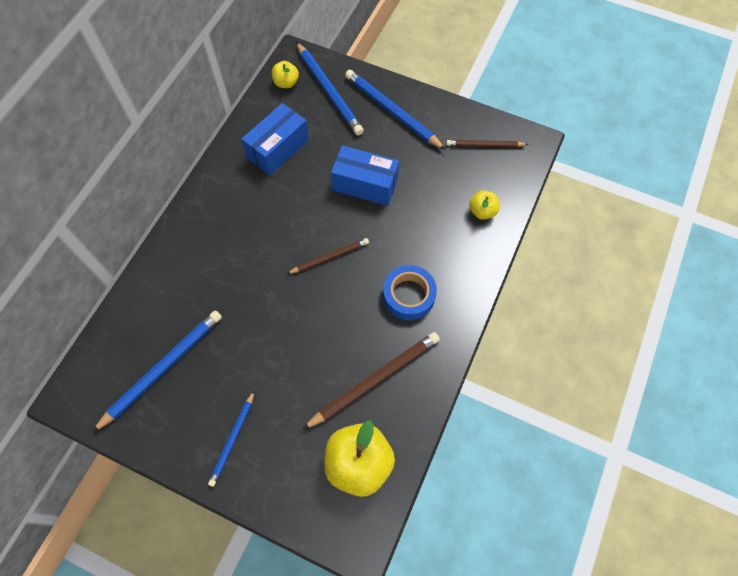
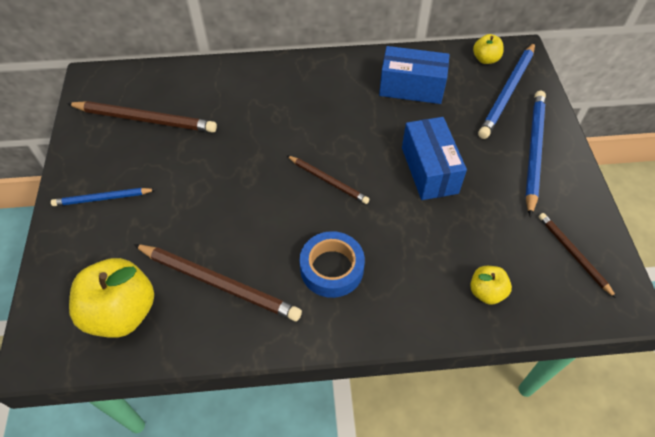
camera: 60 degrees right, 10 degrees down
blue pencil [92,311,222,433] -> brown pencil [67,101,217,132]

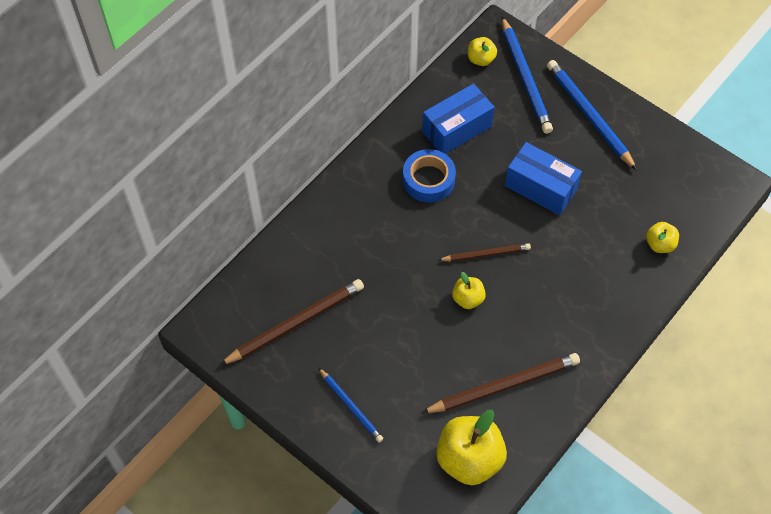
camera: 45 degrees left, 5 degrees up
blue pencil [51,188,156,206] -> blue pencil turned 75 degrees counterclockwise [319,368,383,443]
blue tape [300,231,365,298] -> blue tape moved to [403,149,456,203]
brown pencil [539,213,617,299] -> none
none -> yellow apple [452,272,486,309]

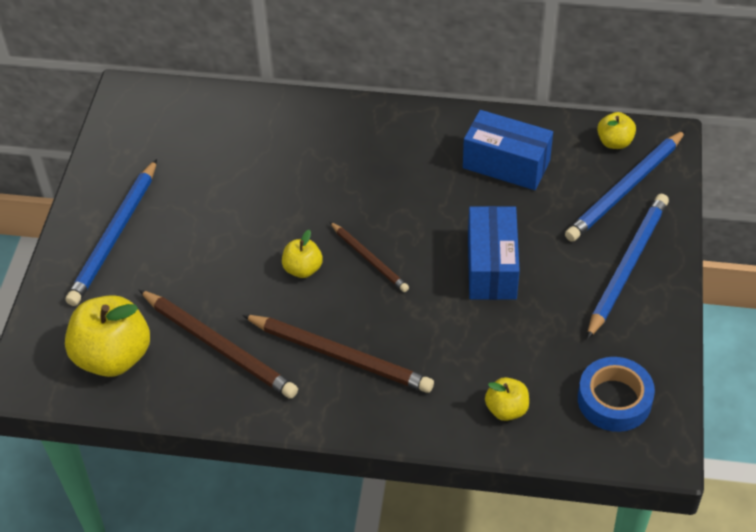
camera: 60 degrees right, 10 degrees down
brown pencil [220,279,364,365] -> brown pencil moved to [242,315,434,393]
blue pencil [319,368,383,443] -> blue pencil [65,159,157,306], size x1.70
blue tape [403,149,456,203] -> blue tape moved to [578,357,655,432]

